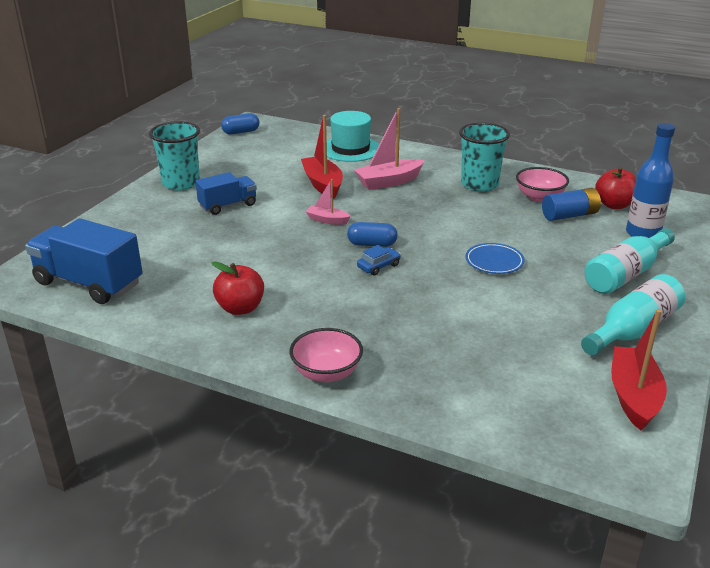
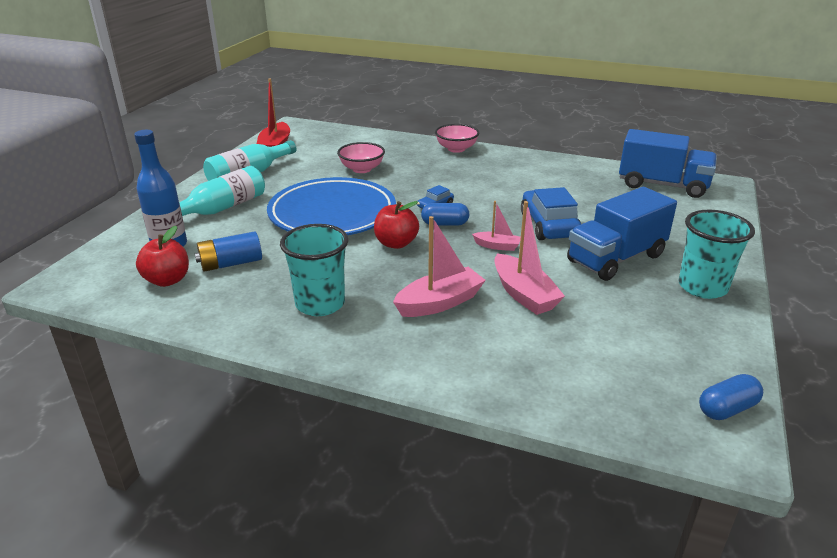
camera: 175 degrees right, 0 degrees up
blue truck [195,172,257,215] -> blue truck [567,187,677,281], size x1.67
red apple [211,261,264,315] -> red apple moved to [374,201,419,249]
red boat [301,115,343,199] -> pink boat [494,201,565,315]
turquoise hat [327,111,379,162] -> none
blue plate [466,243,525,274] -> blue plate [267,177,396,235], size x2.42
pink bowl [516,167,569,202] -> pink bowl moved to [337,142,385,173]
none -> blue car [521,187,581,240]

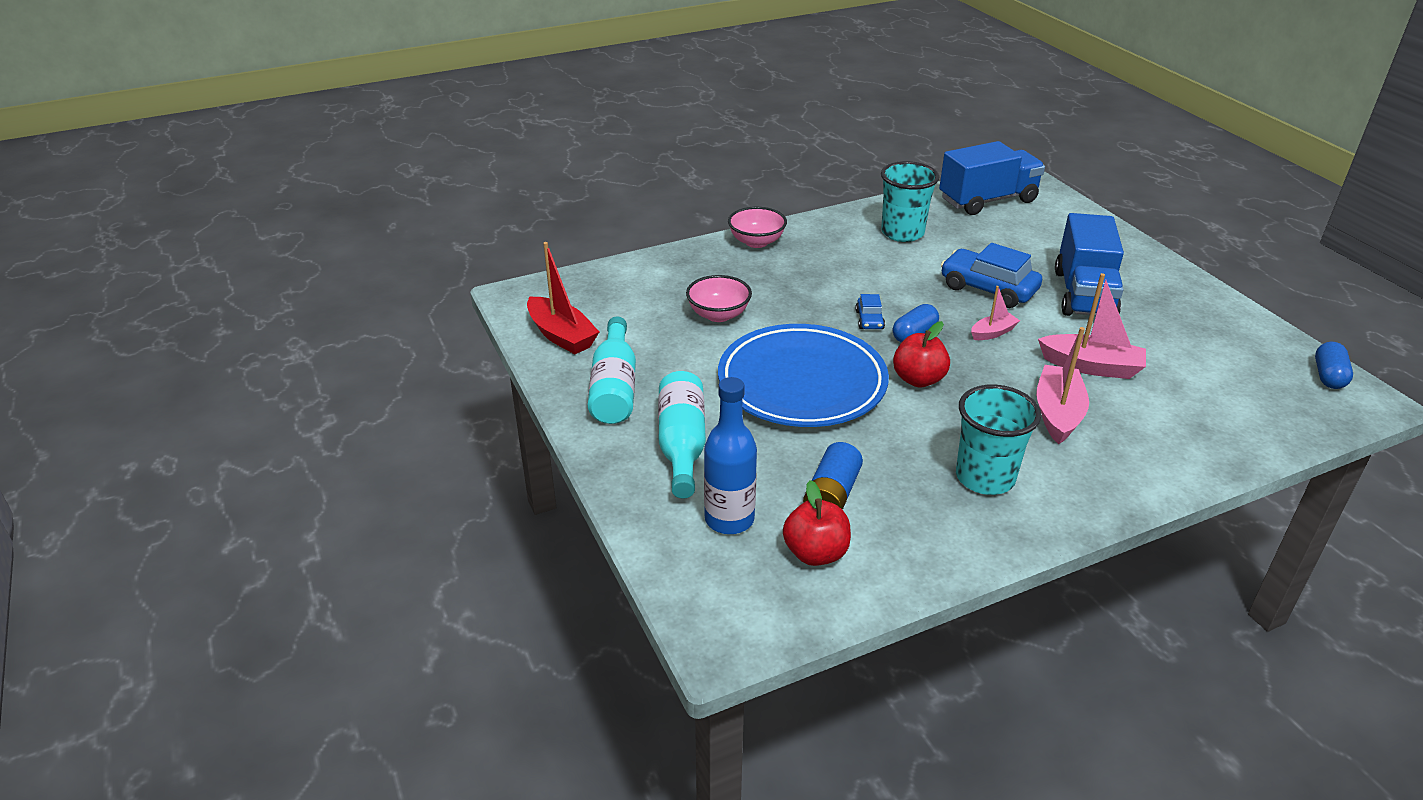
camera: 45 degrees left, 5 degrees up
turquoise cup [678,210,755,299] -> turquoise cup moved to [881,161,939,242]

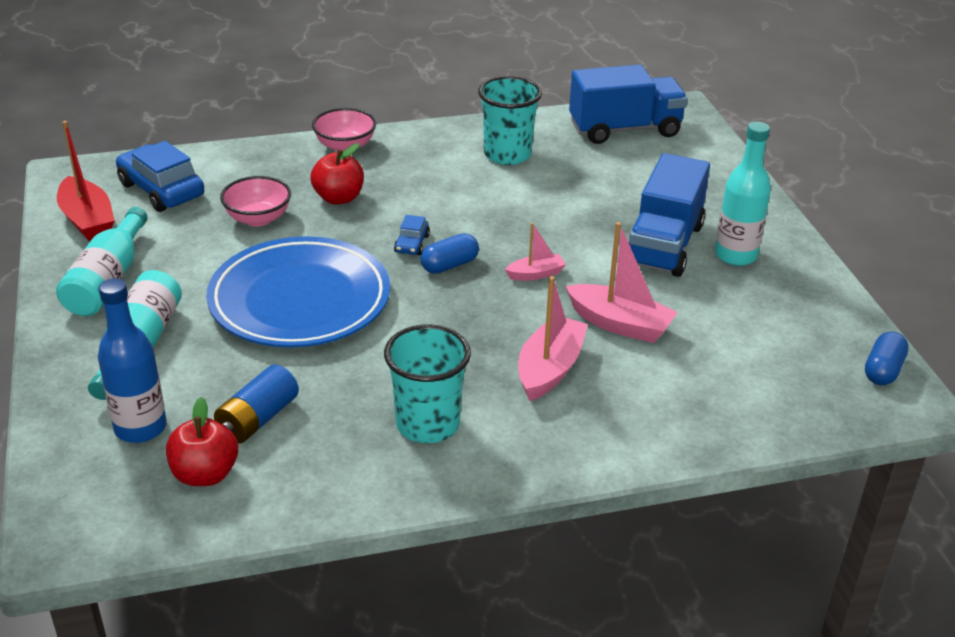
camera: 10 degrees right, 0 degrees up
red apple [893,321,950,387] -> red apple moved to [310,143,364,205]
blue car [941,243,1042,308] -> blue car moved to [116,141,204,212]
none -> turquoise bottle [715,122,771,266]

